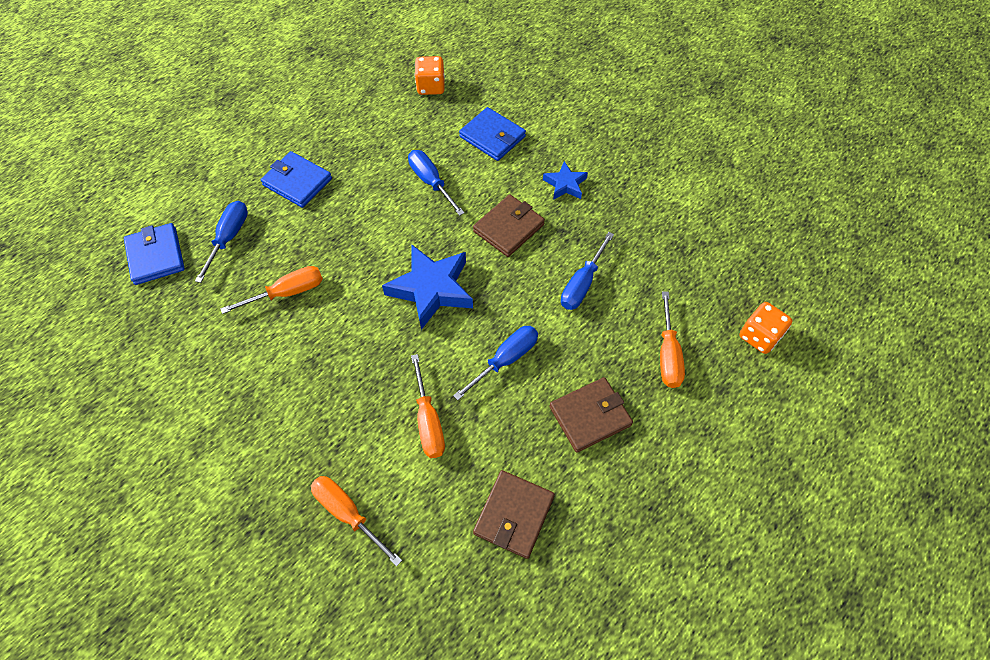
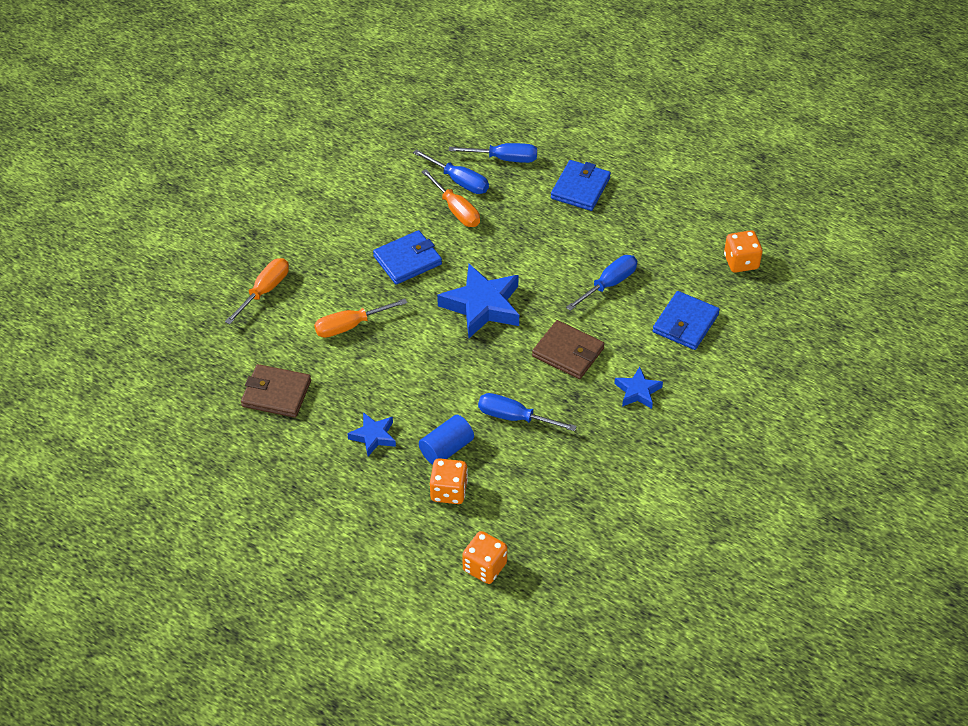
camera: 80 degrees right, 10 degrees down
blue wallet [124,223,185,285] -> blue wallet moved to [373,230,442,285]
blue screwdriver [453,326,538,400] -> blue screwdriver moved to [413,149,489,194]
brown wallet [549,377,633,453] -> blue star [347,412,396,456]
orange screwdriver [660,291,685,388] -> orange dice [430,458,468,504]
none -> blue cylinder [419,415,474,465]

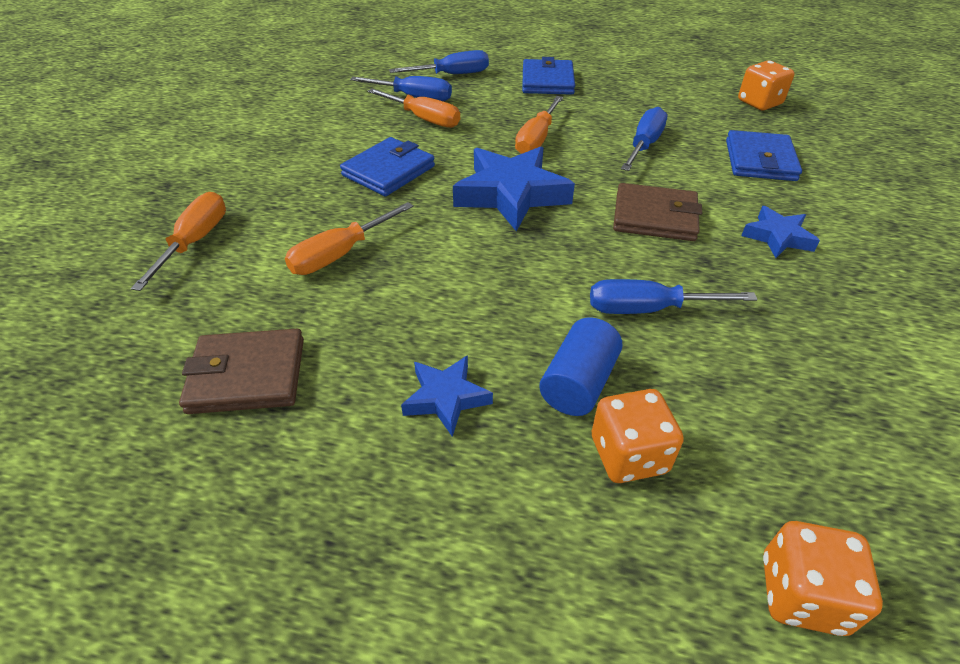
camera: 20 degrees left, 5 degrees down
none -> orange screwdriver [515,96,563,154]

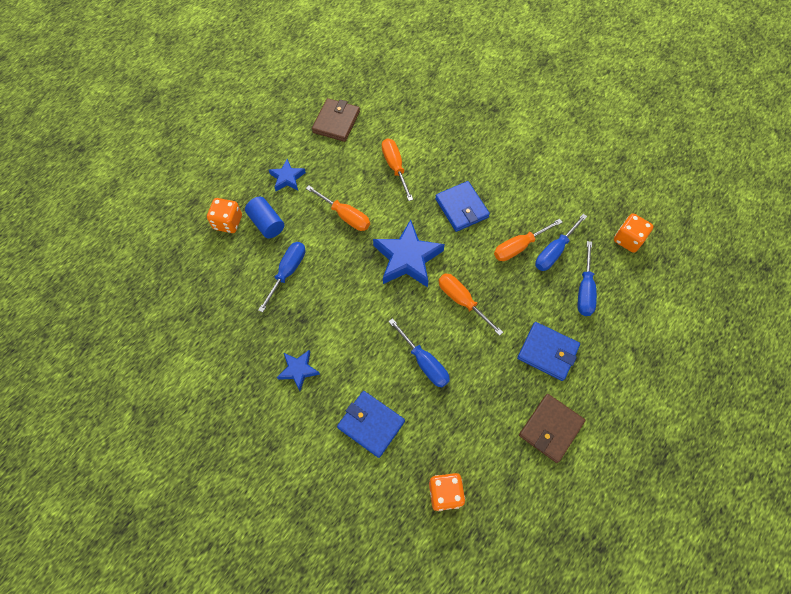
camera: 115 degrees right, 20 degrees up
orange screwdriver [131,192,226,291] -> orange screwdriver moved to [306,185,370,231]
brown wallet [613,183,702,241] -> brown wallet moved to [519,394,585,463]
orange dice [763,521,883,636] -> orange dice moved to [614,213,654,253]

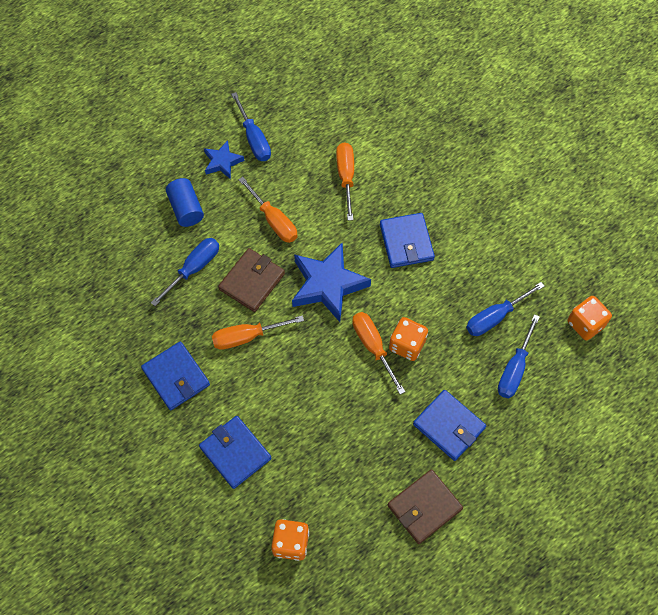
camera: 15 degrees right, 0 degrees up
orange dice [207,198,242,233] -> orange dice moved to [389,317,428,361]
blue star [277,350,320,391] -> blue wallet [141,341,210,410]
brown wallet [312,98,360,142] -> brown wallet moved to [218,248,285,312]
blue screwdriver [388,318,450,388] -> blue screwdriver moved to [231,92,271,161]
orange screwdriver [494,219,563,261] -> orange screwdriver moved to [212,315,304,350]

